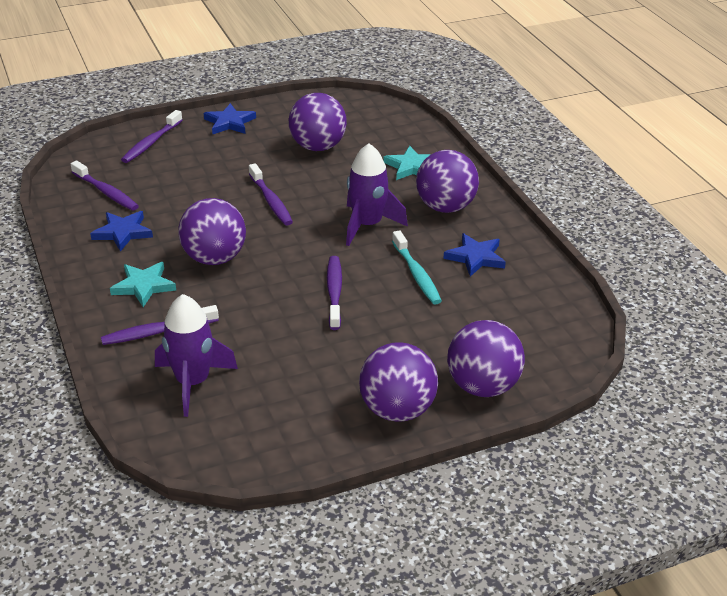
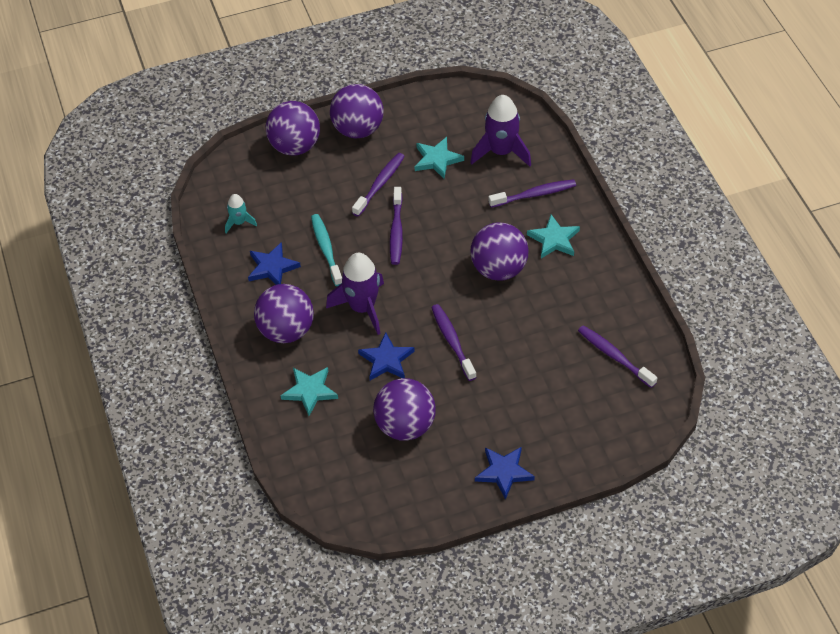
camera: 175 degrees left, 15 degrees up
blue star [90,211,153,252] -> blue star moved to [358,332,415,380]
purple toothbrush [121,110,183,163] -> purple toothbrush moved to [352,153,405,217]
none -> turquoise rocket [225,194,257,233]
none -> turquoise star [415,137,464,179]

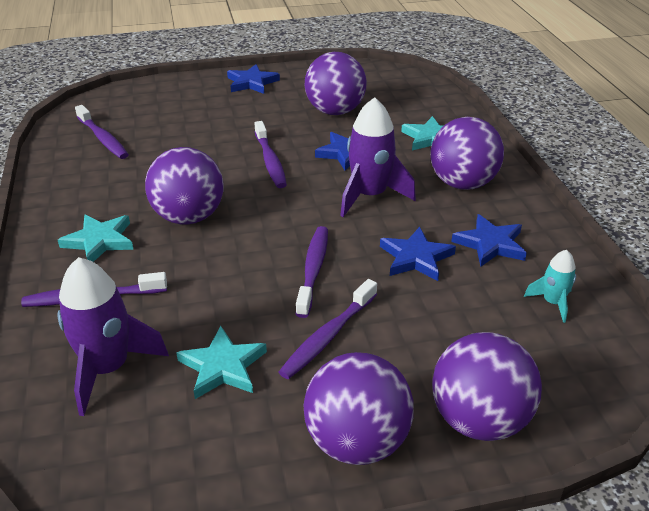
camera: 175 degrees left, 15 degrees down
turquoise toothbrush [311,214,342,286] -> blue star [380,227,456,281]

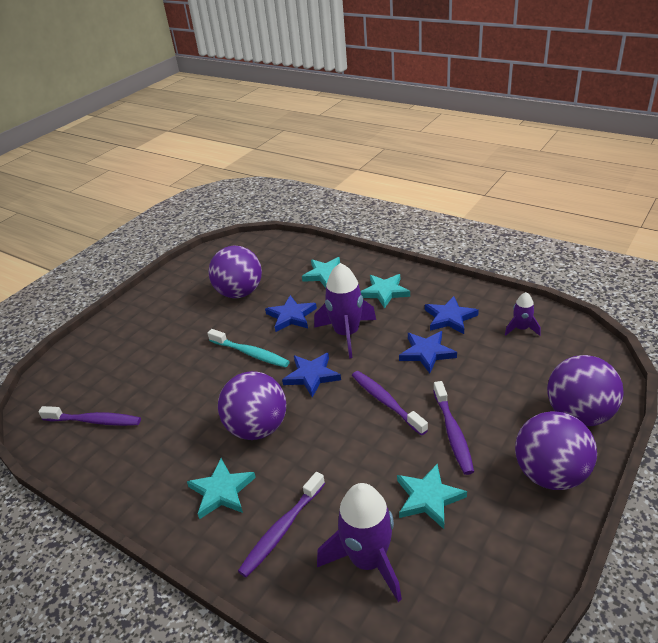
camera: 40 degrees left, 0 degrees up
blue star [227,64,280,94] -> blue star moved to [282,353,341,398]
purple toothbrush [254,121,287,188] -> turquoise toothbrush [208,329,290,368]
purple ball [430,117,504,190] -> turquoise star [361,274,410,308]
turquoise rocket [524,250,576,323] -> purple rocket [505,292,541,336]

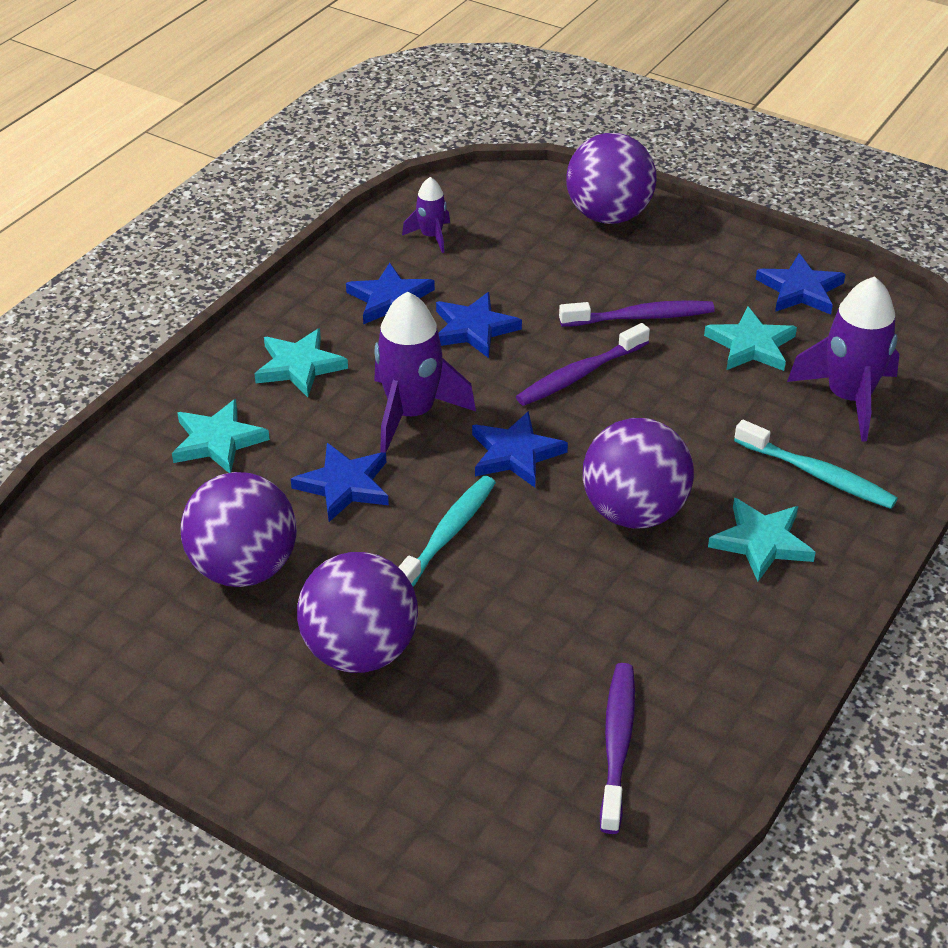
camera: 95 degrees left, 5 degrees up
purple toothbrush [238,472,325,577] -> turquoise toothbrush [734,420,898,509]
purple ball [515,411,597,490] -> purple ball moved to [297,552,418,673]
none -> blue star [756,253,846,314]

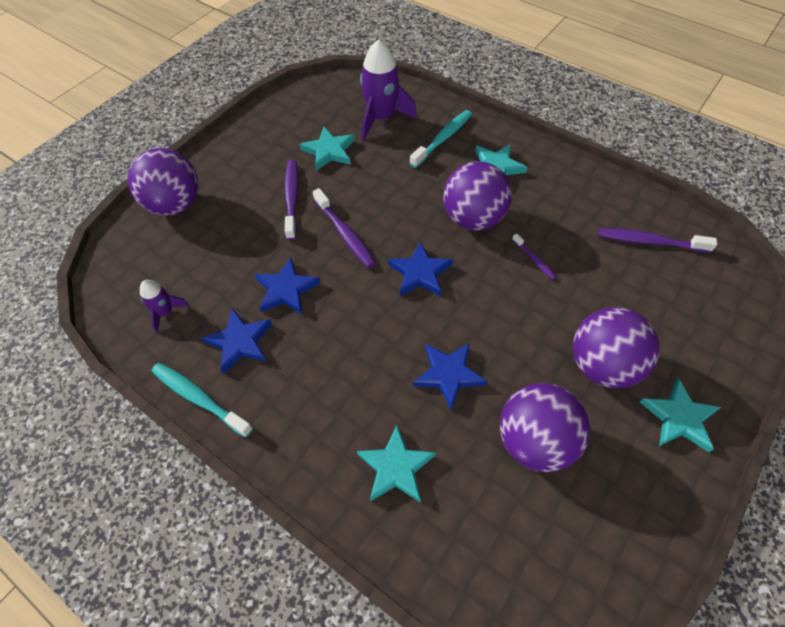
camera: 85 degrees left, 15 degrees up
turquoise star [255,328,348,397] -> turquoise star moved to [640,378,721,452]
purple rocket [374,291,476,453] -> none
turquoise toothbrush [398,476,496,587] -> turquoise toothbrush moved to [152,363,253,437]
blue star [756,253,846,314] -> none
none -> purple toothbrush [512,233,557,280]

